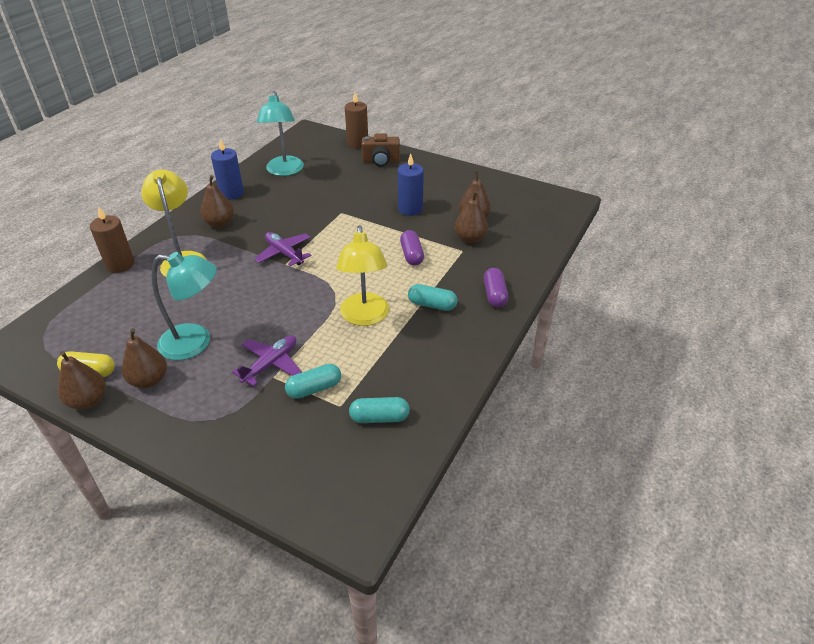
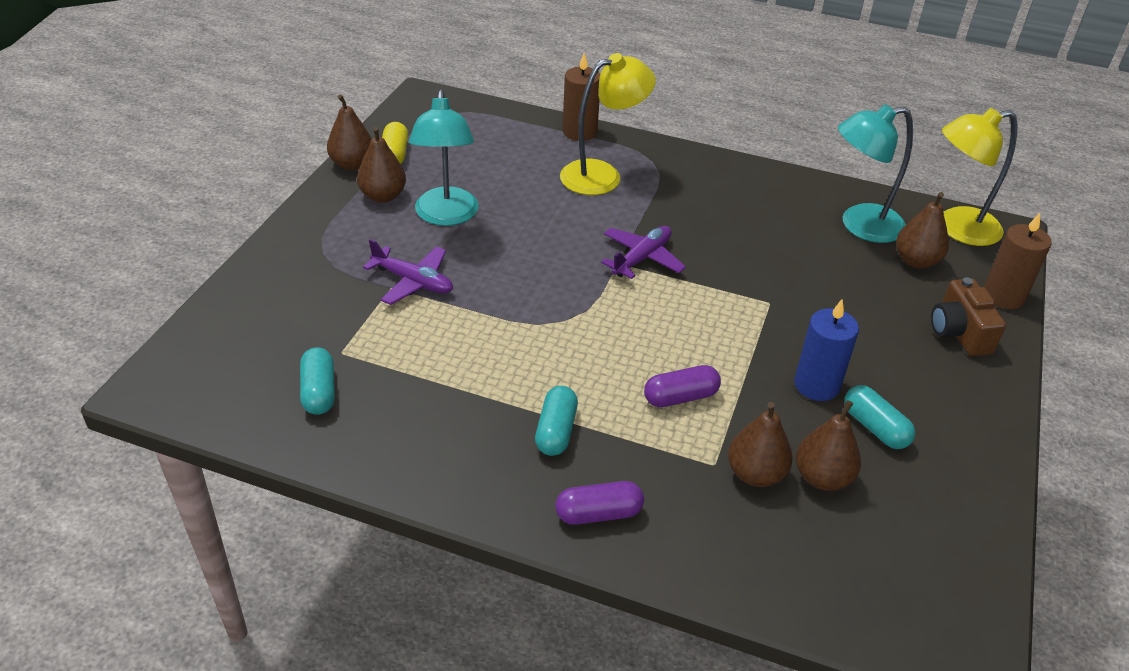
camera: 80 degrees right, 0 degrees up
brown pear [201,175,234,228] -> brown pear moved to [896,192,949,269]
blue candle [211,139,244,200] -> none
turquoise capsule [285,364,341,399] -> turquoise capsule moved to [844,385,915,449]
yellow lamp [336,225,389,326] -> yellow lamp moved to [942,108,1018,246]

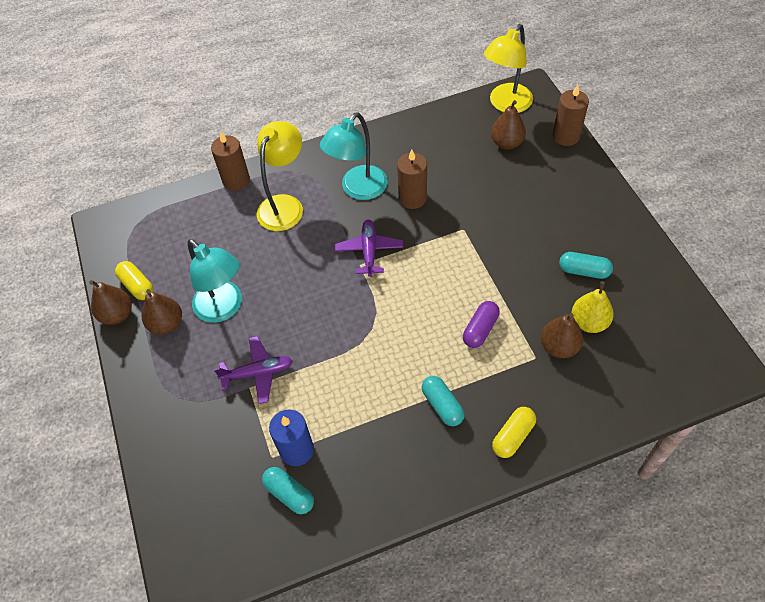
camera: 35 degrees left, 15 degrees up
purple capsule [555,481,644,525] -> yellow capsule [492,407,536,458]
blue candle [794,300,859,401] -> blue candle moved to [269,409,314,466]
brown pear [796,400,861,491] -> yellow pear [572,281,614,333]
turquoise lamp [838,104,913,243] -> turquoise lamp moved to [320,112,388,200]
brown camera [931,277,1006,356] -> none
none -> brown candle [397,150,427,209]

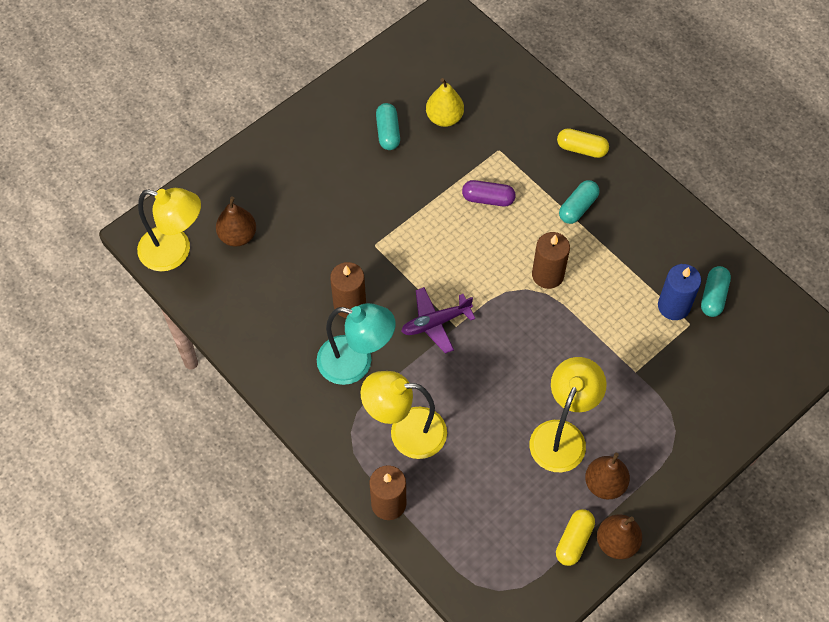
camera: 115 degrees left, 5 degrees up
turquoise lamp [188,239,242,323] -> yellow lamp [530,357,607,472]
purple plane [214,336,293,404] -> none
brown pear [541,313,583,358] -> none
brown candle [553,85,589,146] -> brown candle moved to [532,232,570,289]

